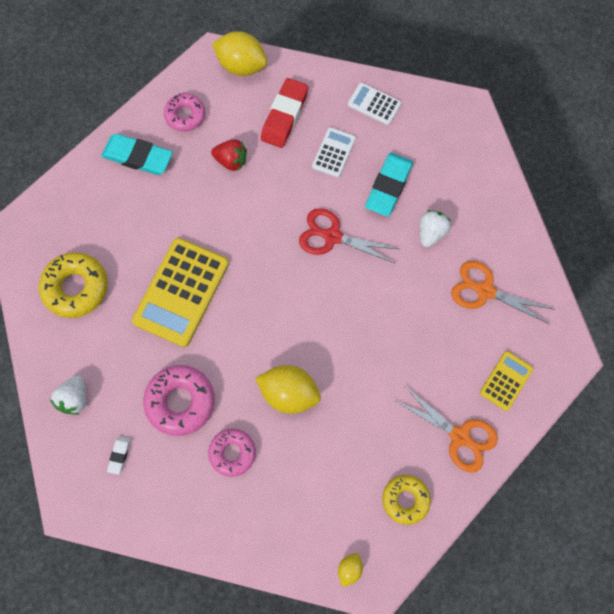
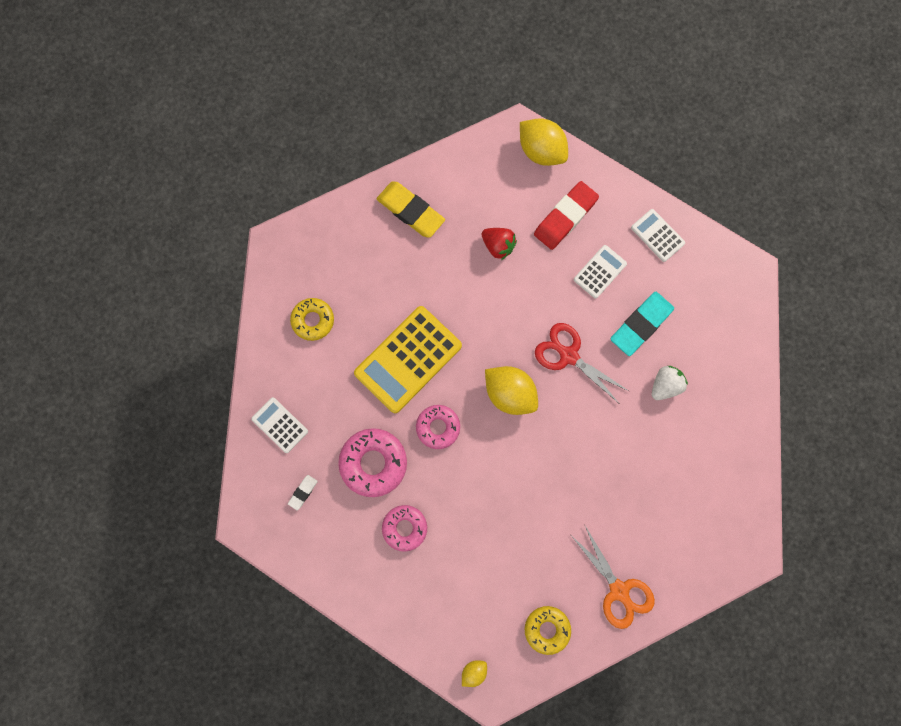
camera: 20 degrees right, 5 degrees up
yellow donut [39,252,108,318] -> yellow donut [290,298,334,341], size x0.66
white strawberry [50,375,86,415] -> white calculator [251,397,308,453]
turquoise eraser [101,134,173,175] -> yellow eraser [377,181,445,238]
pink donut [164,93,205,132] -> pink donut moved to [416,405,460,449]
yellow lemon [255,365,321,414] -> yellow lemon moved to [485,366,538,415]
orange scissors [451,261,555,324] -> none
yellow calculator [480,351,533,411] -> none

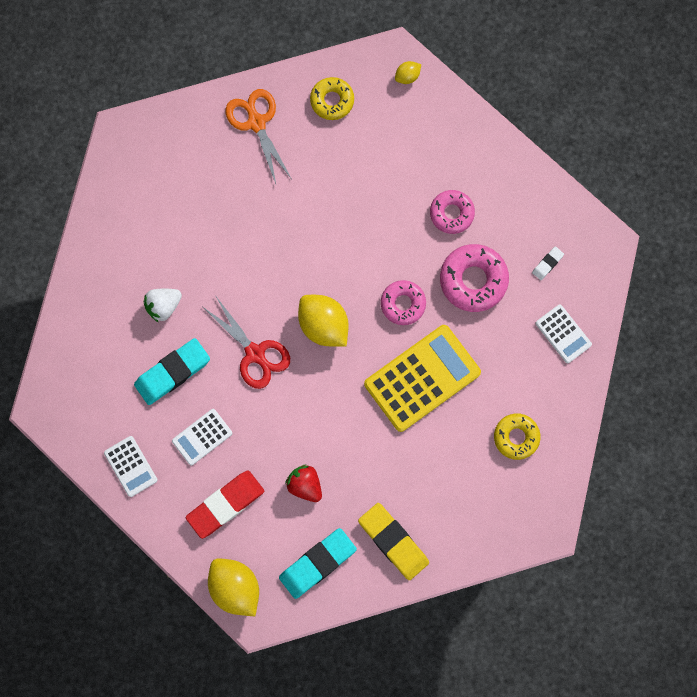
camera: 170 degrees left, 0 degrees up
none -> turquoise eraser [279,528,357,599]

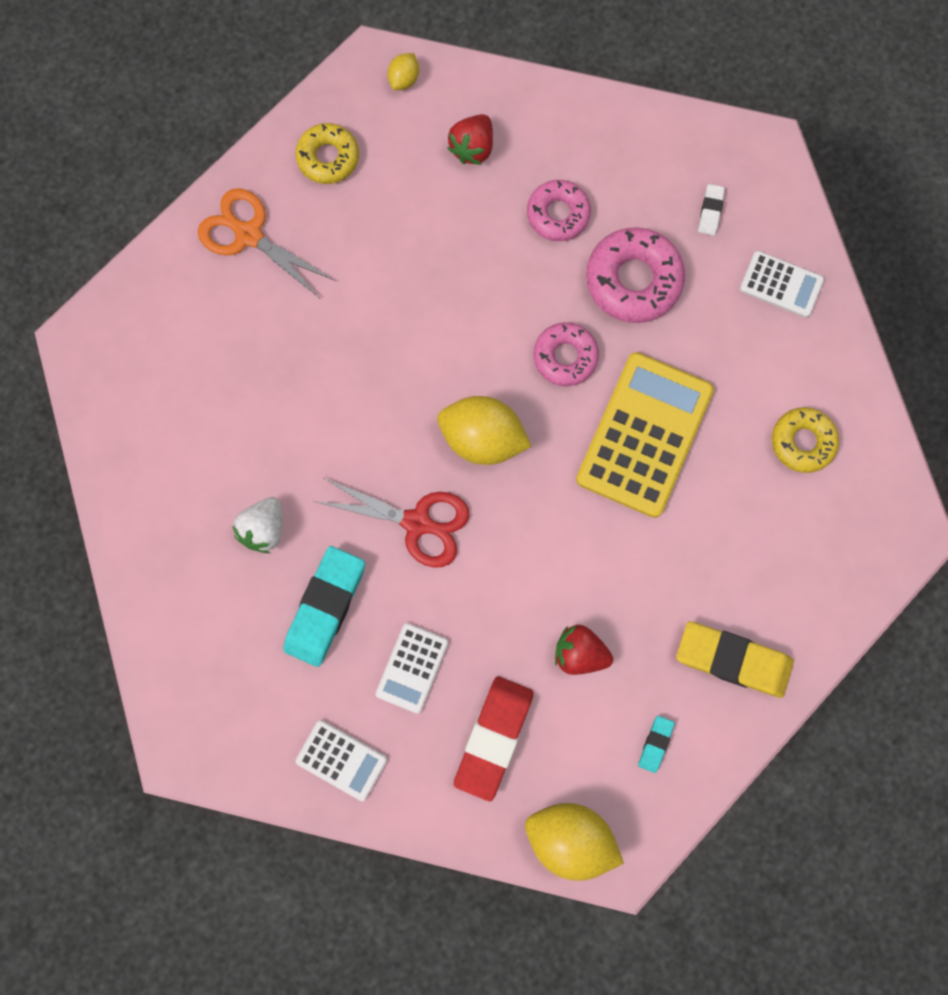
camera: 30 degrees left, 0 degrees up
turquoise eraser [279,528,357,599] -> turquoise eraser [638,716,675,773], size x0.46
none -> red strawberry [447,114,493,165]

